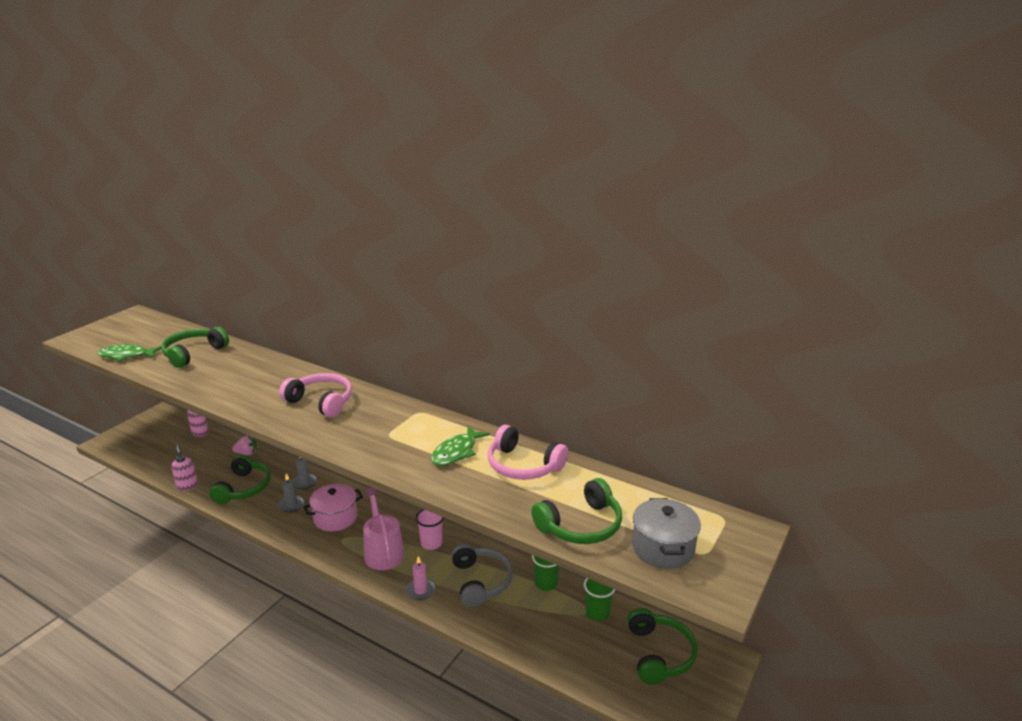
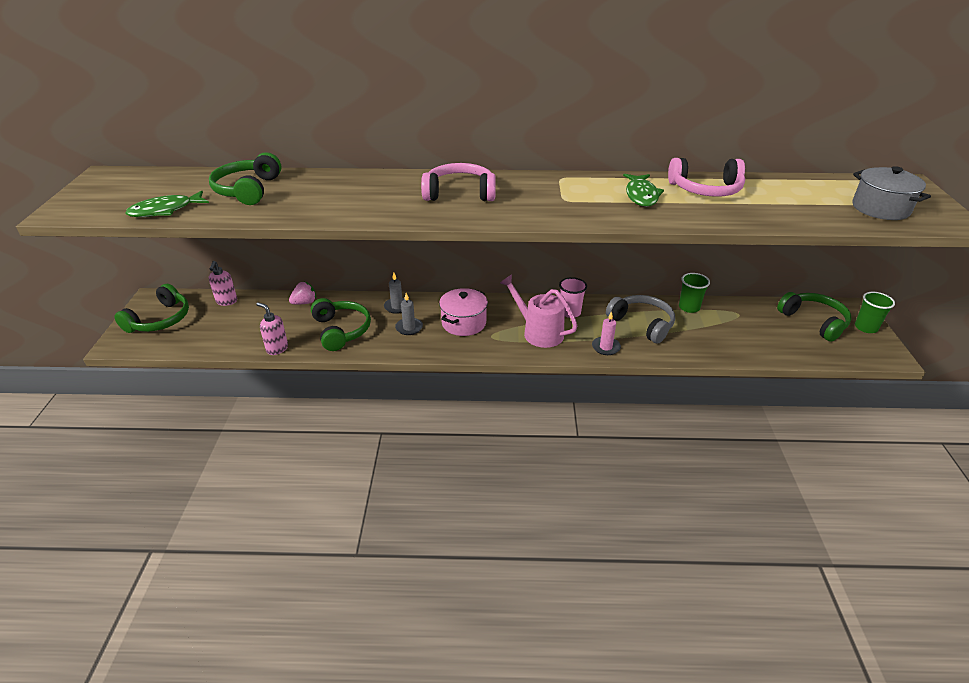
camera: 30 degrees left, 10 degrees up
green headphones [531,478,622,544] -> green headphones moved to [114,284,189,333]
green cup [584,578,615,621] -> green cup moved to [855,292,895,333]

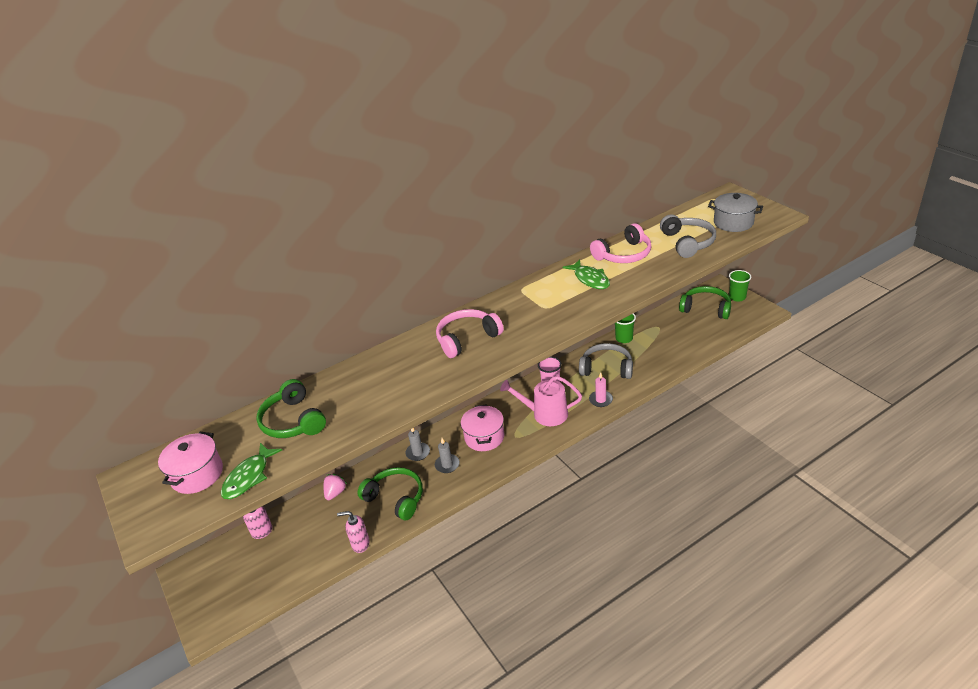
camera: 30 degrees left, 0 degrees up
green headphones [114,284,189,333] -> none
none -> pink pot [158,432,223,494]
none -> grey headphones [660,214,716,258]

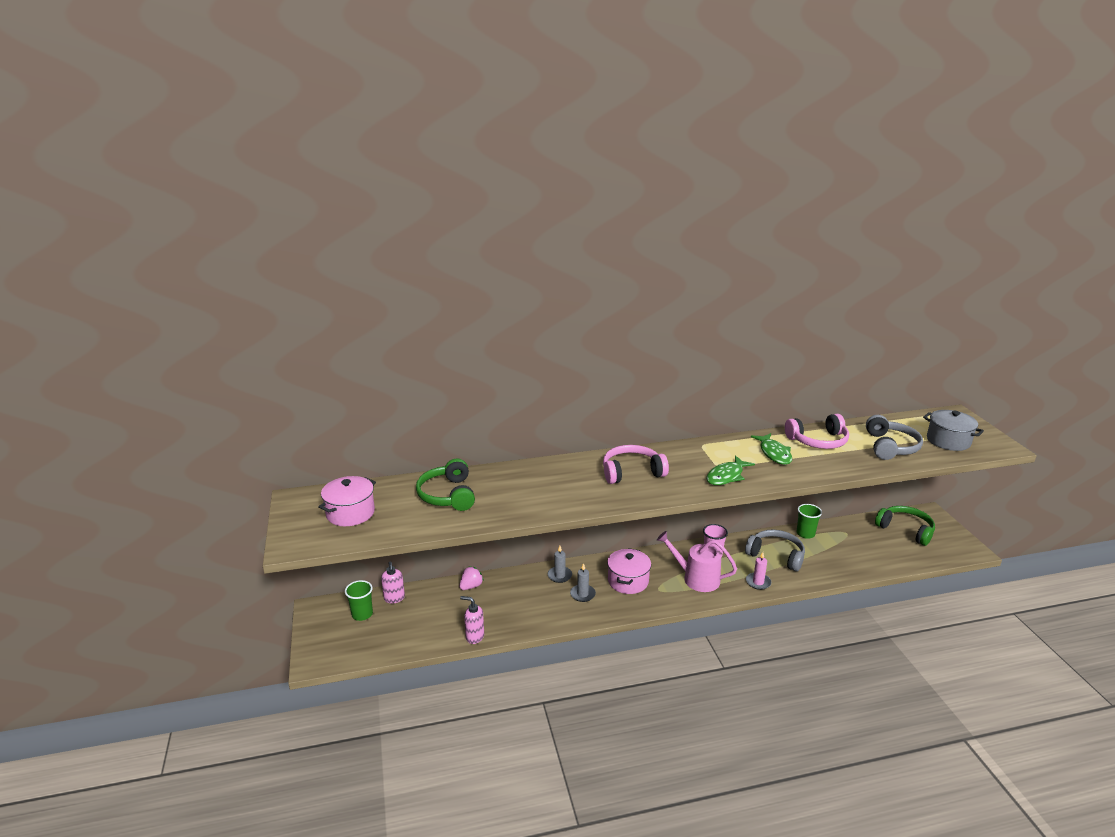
camera: 15 degrees right, 10 degrees down
green fish [221,443,282,499] -> green fish moved to [706,455,755,485]
green headphones [358,467,423,520] -> none
green cup [729,270,751,302] -> green cup moved to [345,580,373,621]

